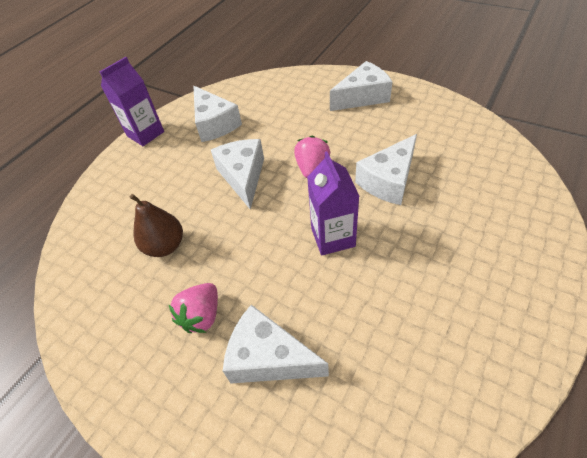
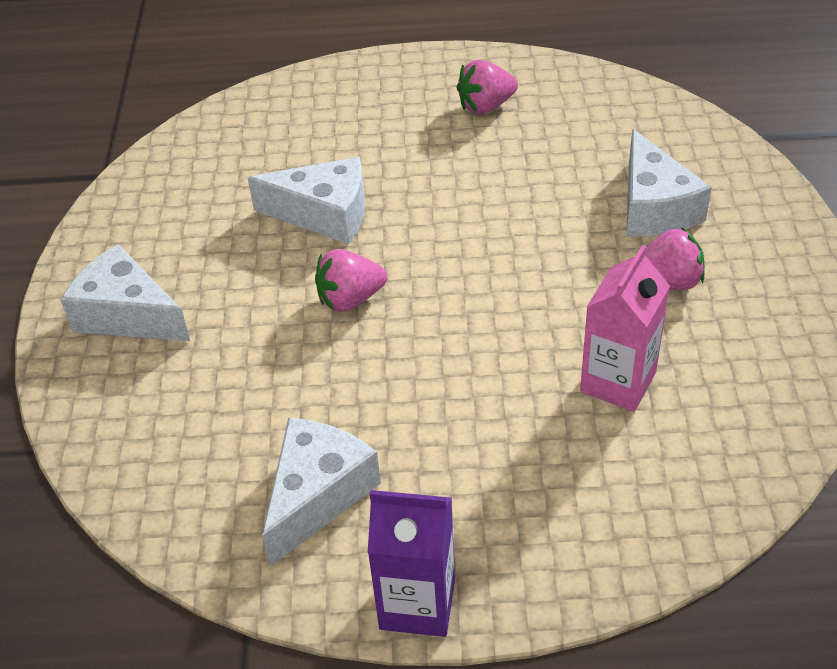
camera: 125 degrees left, 5 degrees down
brown pear [129,194,183,257] -> pink carton [580,245,670,412]
white cheese [211,139,264,210] -> none
purple carton [307,151,359,255] -> none
none -> pink strawberry [456,60,518,114]

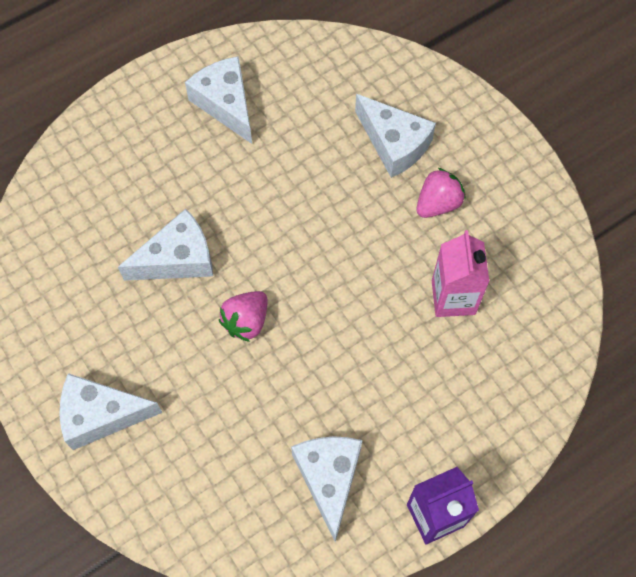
camera: 35 degrees left, 20 degrees up
pink strawberry [456,60,518,114] -> white cheese [185,56,252,144]

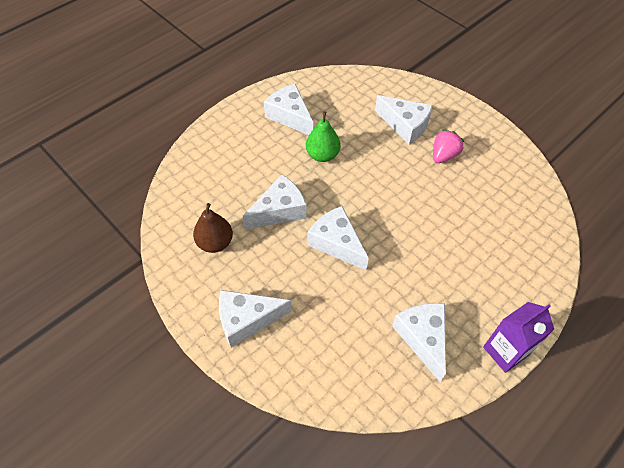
camera: 10 degrees left, 10 degrees down
pink strawberry [219,291,268,342] -> white cheese [307,206,369,270]
pink carton [432,230,489,317] -> none
none -> brown pear [193,203,233,253]
none -> green pear [306,111,341,162]

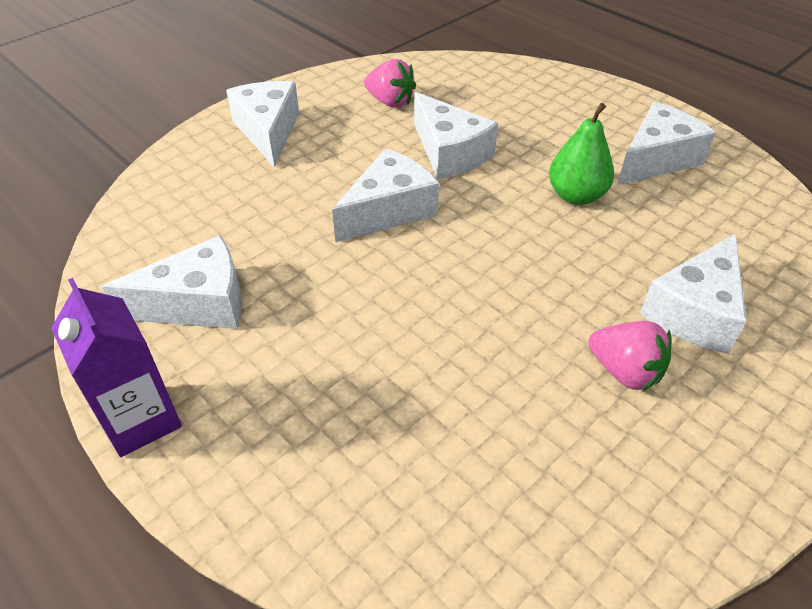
camera: 90 degrees right, 10 degrees down
brown pear [193,203,233,253] -> pink strawberry [364,59,416,108]

